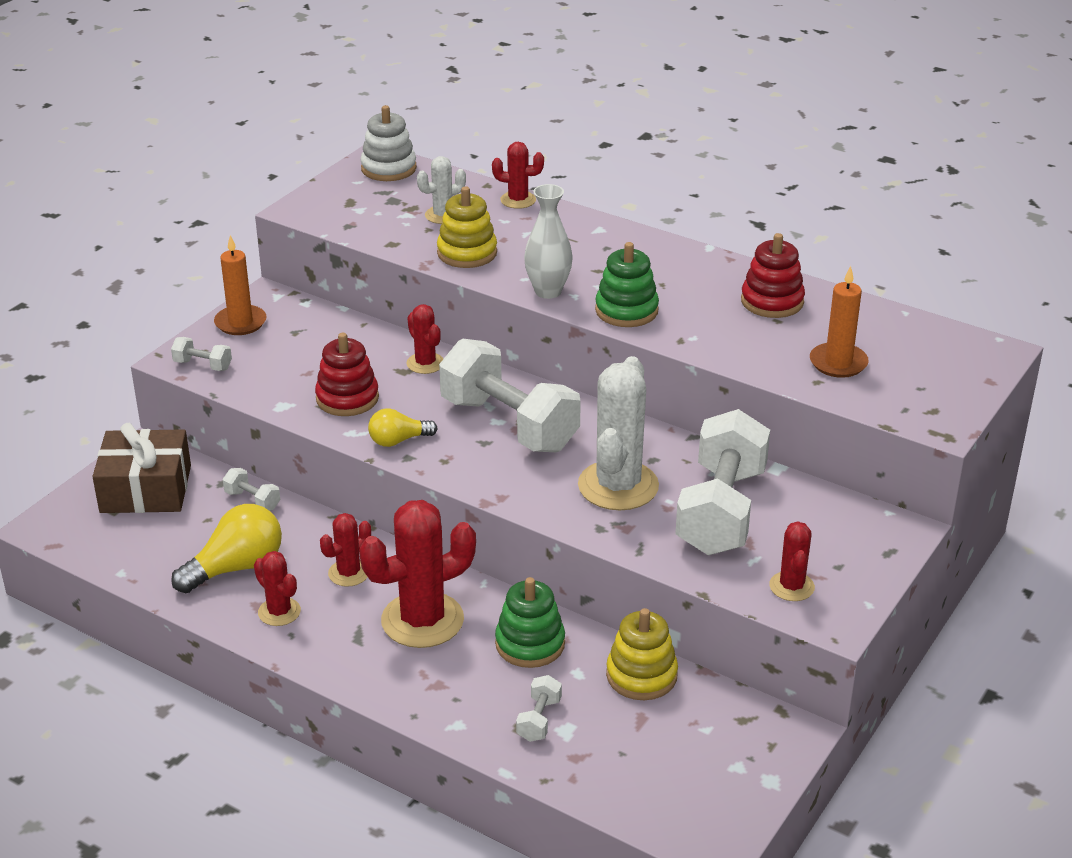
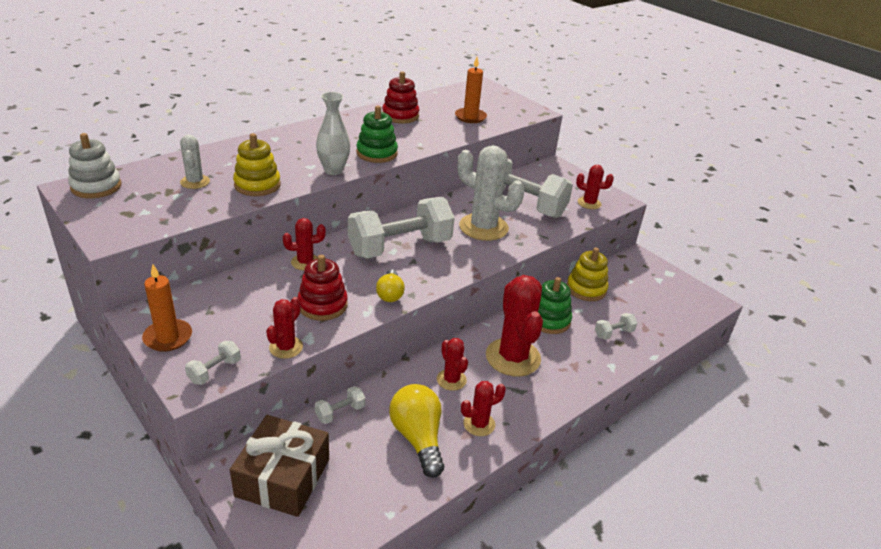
camera: 75 degrees left, 0 degrees up
red cactus [492,142,544,209] -> red cactus moved to [266,297,303,359]
white dumbbell [516,675,562,742] -> white dumbbell turned 60 degrees counterclockwise [595,313,637,340]

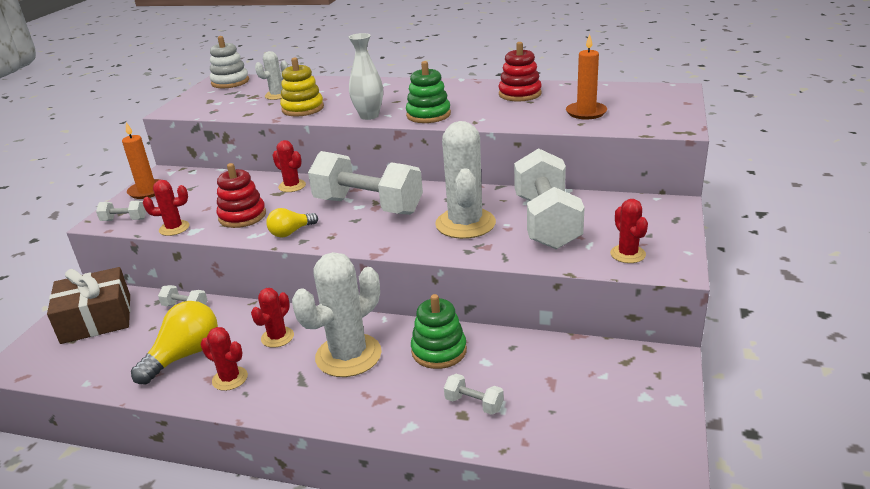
camera: 60 degrees right, 5 degrees down
red cactus [486,275,543,376] -> white cactus [292,252,382,377]
yellow stacking toy [567,248,608,301] -> none

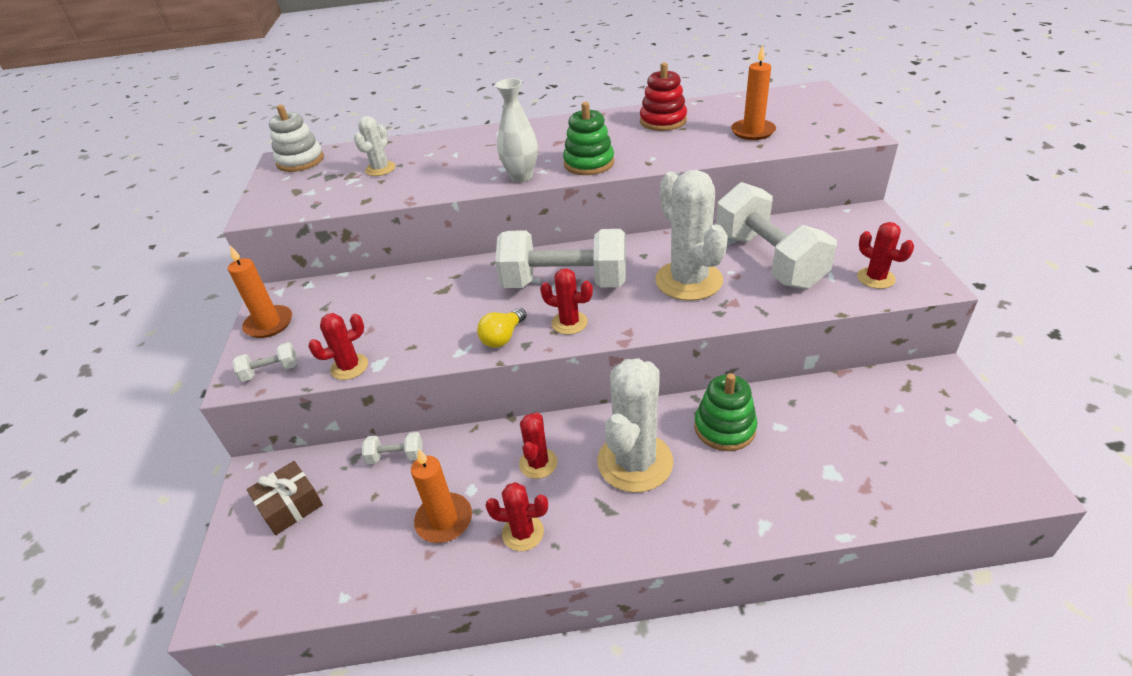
camera: 20 degrees left, 10 degrees up
brown gift [47,267,130,344] -> brown gift [247,461,323,535], size x0.62
yellow light bulb [131,301,218,384] -> orange candle [411,449,472,543]
red stacking toy [217,163,266,228] -> none
red cactus [272,140,306,192] -> red cactus moved to [540,268,593,335]
yellow stacking toy [280,57,324,117] -> none
white dumbbell [444,374,504,415] -> none

